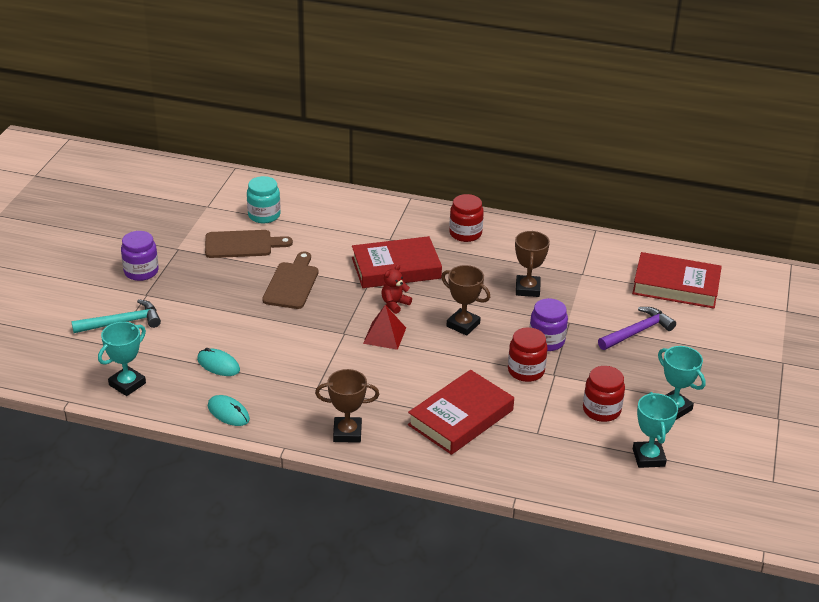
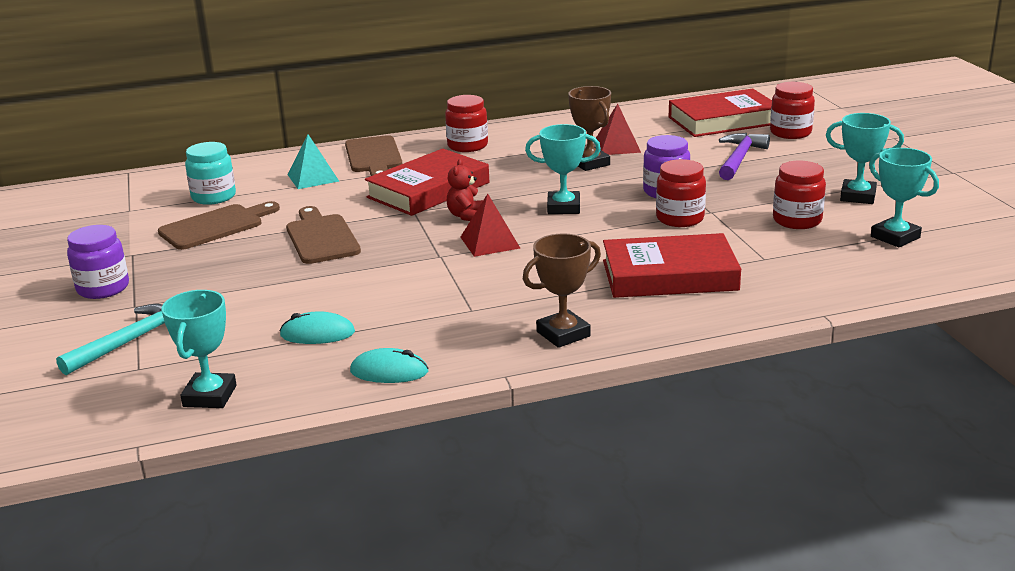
camera: 30 degrees left, 10 degrees down
red book [408,370,514,455] -> red book turned 75 degrees clockwise [603,233,741,298]
brown trophy [441,265,490,336] -> turquoise trophy [525,124,601,214]
none -> turquoise pyramid [288,134,339,189]
none -> brown cutting board [345,135,402,176]
none -> red pyramid [596,104,641,155]
none -> red jar [770,82,815,139]

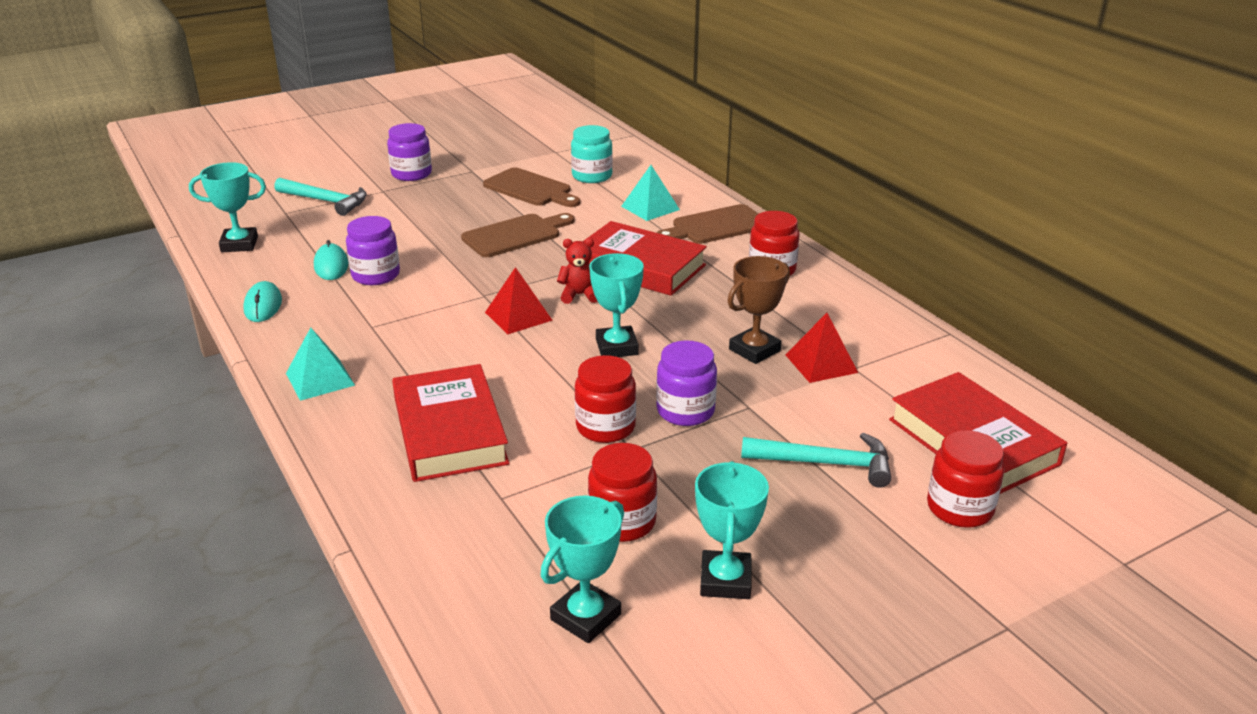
camera: 75 degrees right, 5 degrees up
brown trophy [523,234,601,348] -> turquoise pyramid [286,328,355,401]
purple hammer [719,133,770,180] -> turquoise hammer [741,433,891,488]
none -> purple jar [346,216,400,285]

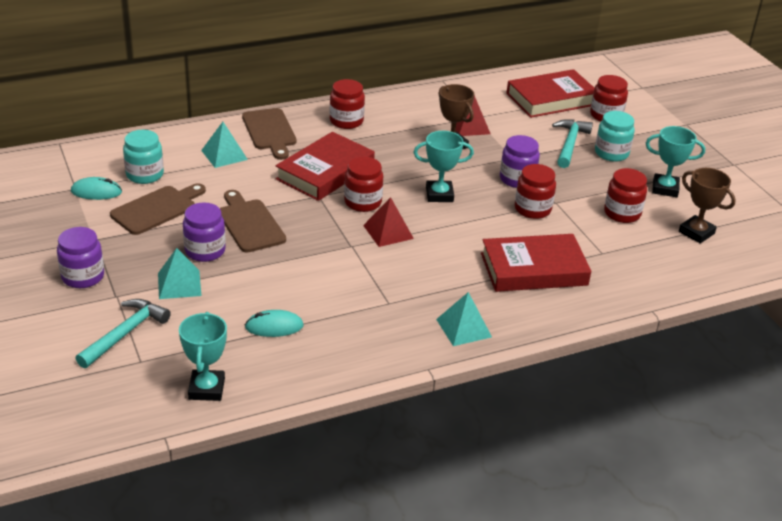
camera: 85 degrees left, 5 degrees up
turquoise mouse [243,281,282,322] -> turquoise mouse moved to [71,177,122,200]
purple jar [346,216,400,285] -> purple jar moved to [183,203,226,262]
turquoise trophy [540,496,624,643] -> brown trophy [679,168,736,243]
red teddy bear [557,238,597,304] -> red jar [344,157,383,212]
none -> turquoise pyramid [158,248,202,299]
none -> turquoise jar [595,111,635,162]

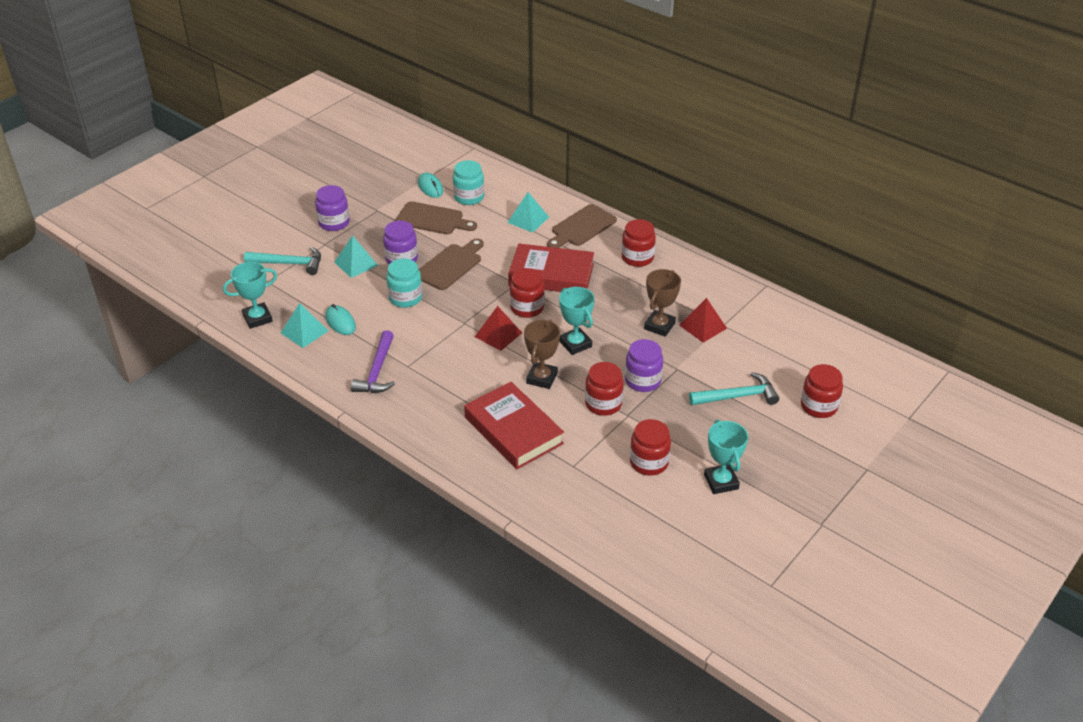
camera: 65 degrees right, 5 degrees up
turquoise pyramid [436,292,492,346] -> turquoise pyramid moved to [281,303,328,348]
red book [506,69,594,118] -> none
turquoise jar [595,111,635,162] -> turquoise jar moved to [386,258,422,308]
brown trophy [679,168,736,243] -> brown trophy moved to [524,320,560,389]
none -> purple hammer [351,330,395,393]

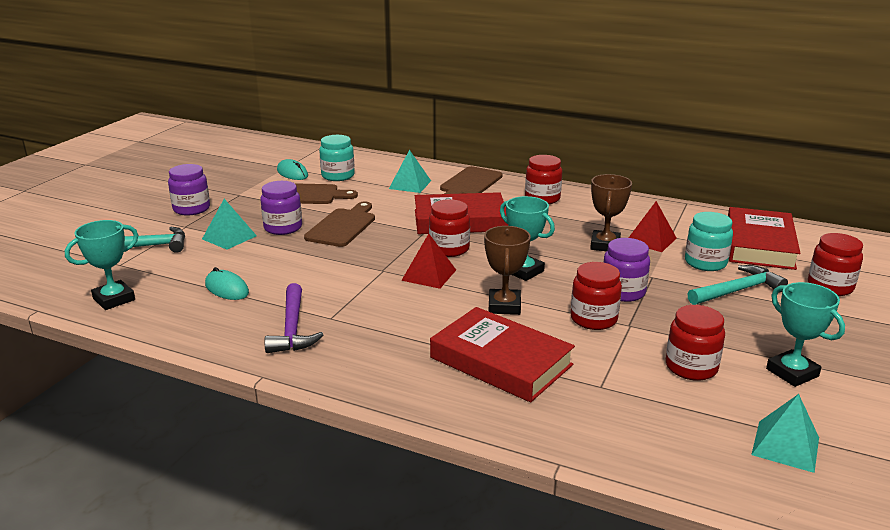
camera: 15 degrees left, 15 degrees down
turquoise pyramid [281,303,328,348] -> turquoise pyramid moved to [751,394,819,473]
turquoise jar [386,258,422,308] -> turquoise jar moved to [685,212,733,271]
none -> red book [728,207,800,270]

